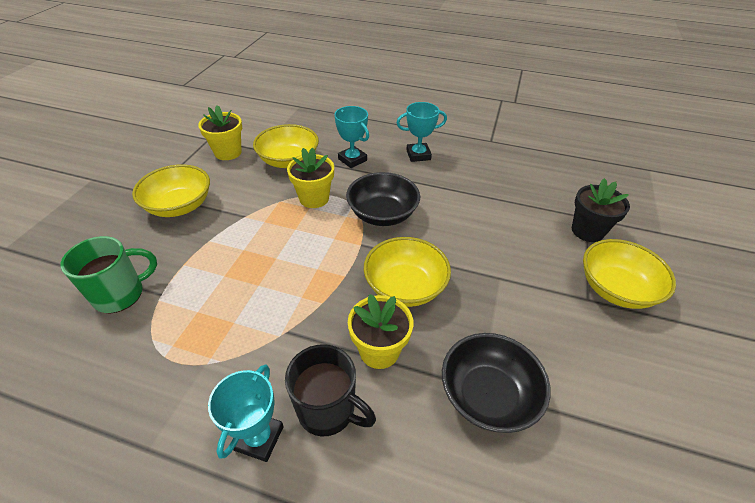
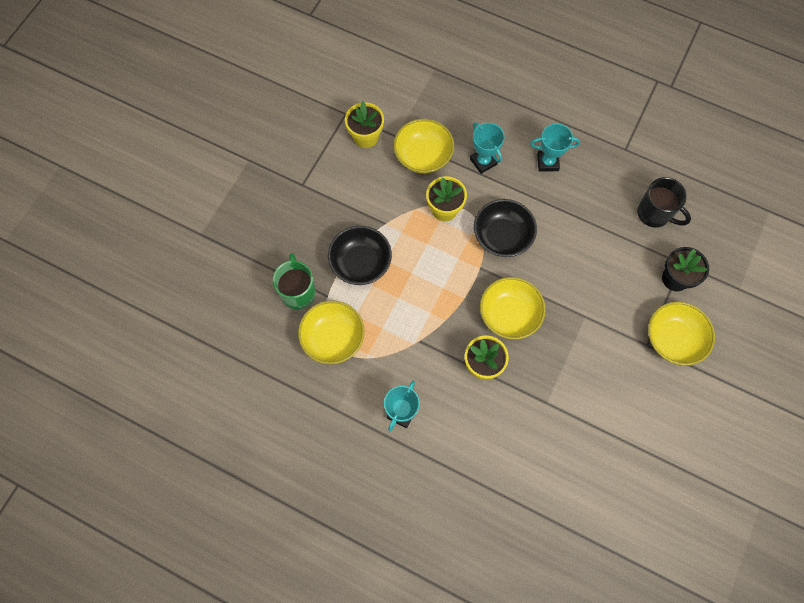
camera: 10 degrees right, 25 degrees up
green mug [61,236,157,313] -> green mug turned 75 degrees counterclockwise [273,253,316,310]
yellow bowl [132,164,210,217] -> yellow bowl moved to [298,300,365,364]
black mug [285,344,376,437] -> black mug moved to [637,177,691,228]
black bowl [442,333,551,433] -> black bowl moved to [328,226,392,285]

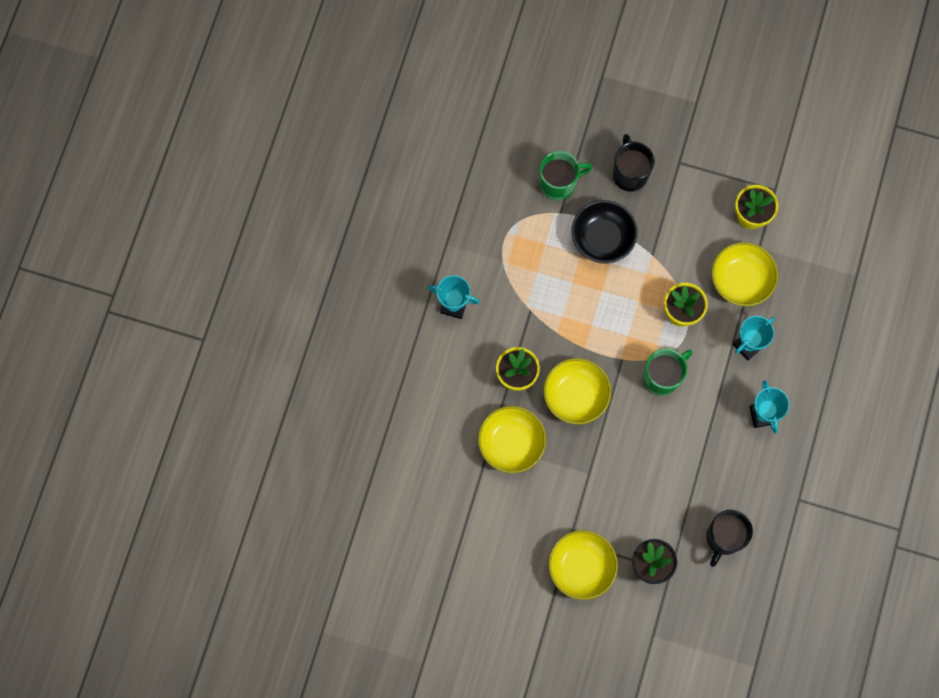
camera: 80 degrees right, 5 degrees up
yellow bowl [298,300,365,364] -> yellow bowl moved to [478,406,546,473]
black bowl [474,199,537,257] -> green mug [643,348,693,396]
none -> black mug [613,134,655,192]

